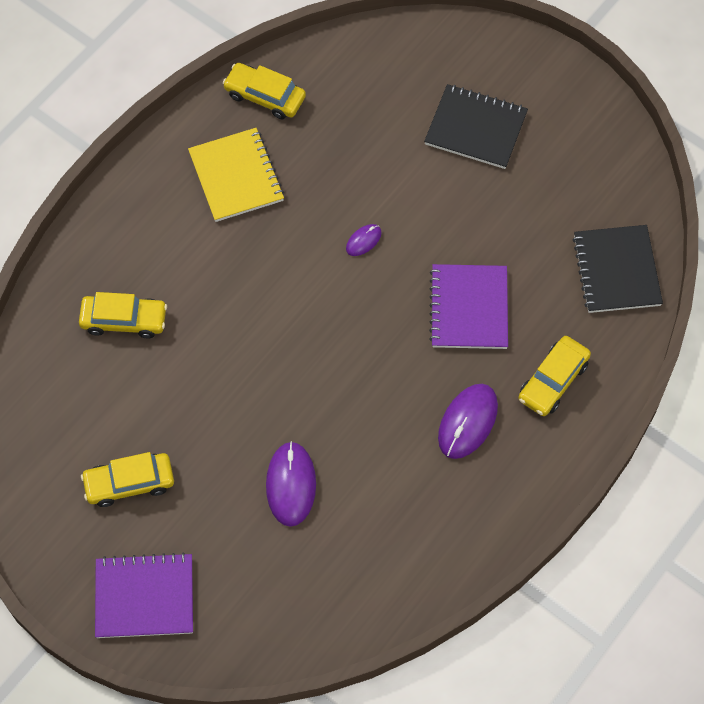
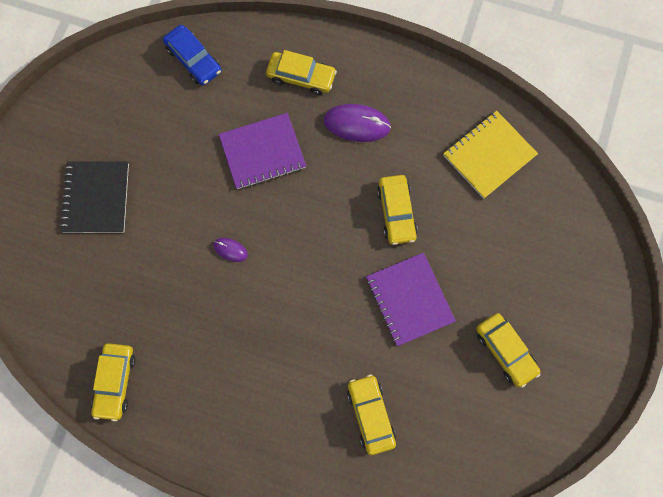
camera: 110 degrees left, 10 degrees up
purple notebook [95,552,193,638] -> purple notebook moved to [366,253,456,346]
yellow notebook [188,128,284,222] -> yellow notebook moved to [443,111,538,199]
purple mouse [266,441,316,527] -> none
black notebook [573,225,663,313] -> blue car [163,25,222,86]
none -> yellow car [377,175,418,245]

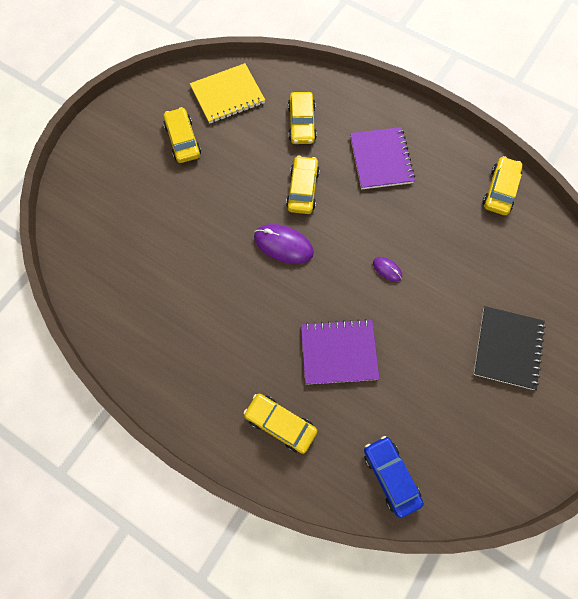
camera: 165 degrees left, 5 degrees down
purple mouse [324,104,391,142] -> purple mouse moved to [254,224,314,264]
purple notebook [366,253,456,346] -> purple notebook moved to [350,127,415,189]
yellow car [377,175,418,245] -> yellow car moved to [286,156,320,214]
yellow notebook [443,111,538,199] -> yellow notebook moved to [190,63,265,124]

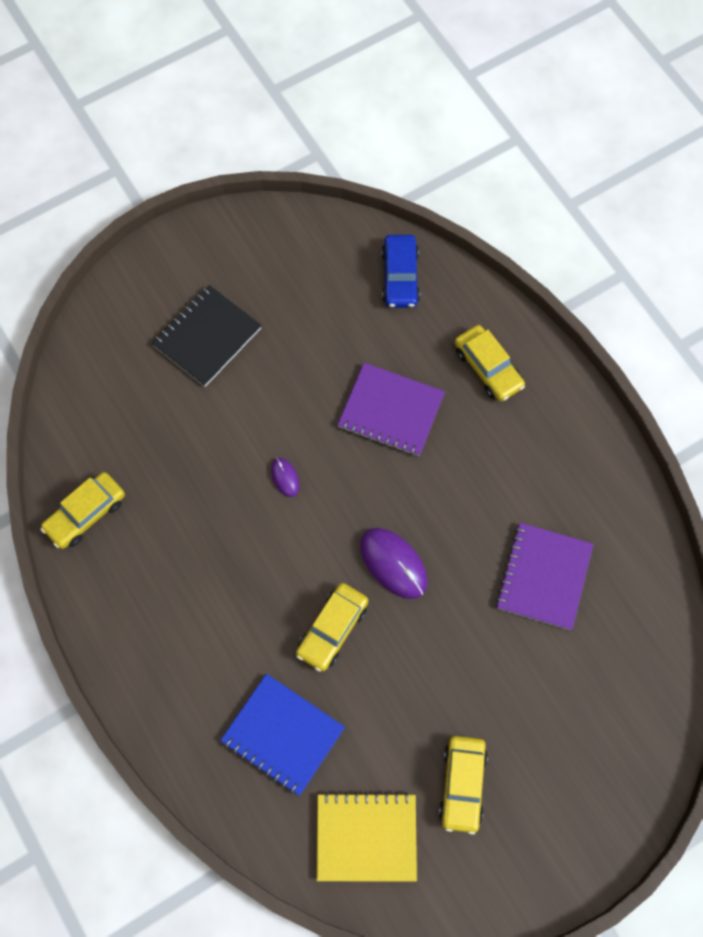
camera: 155 degrees left, 0 degrees up
yellow car [288,92,317,144] -> blue notebook [220,674,345,796]
purple notebook [350,127,415,189] -> purple notebook moved to [496,523,593,630]

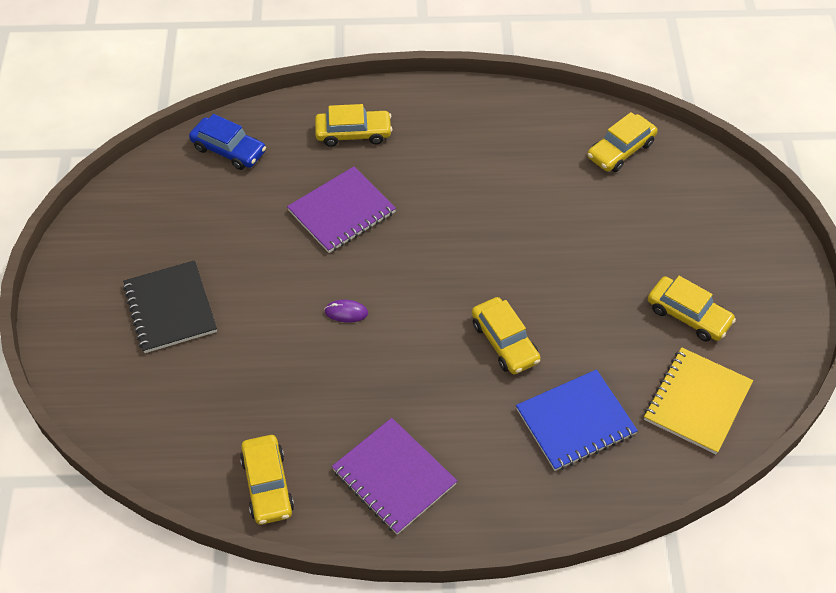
camera: 60 degrees left, 15 degrees down
purple mouse [360,528,428,599] -> none
purple notebook [496,523,593,630] -> purple notebook moved to [332,418,457,535]
none -> yellow car [587,112,658,172]

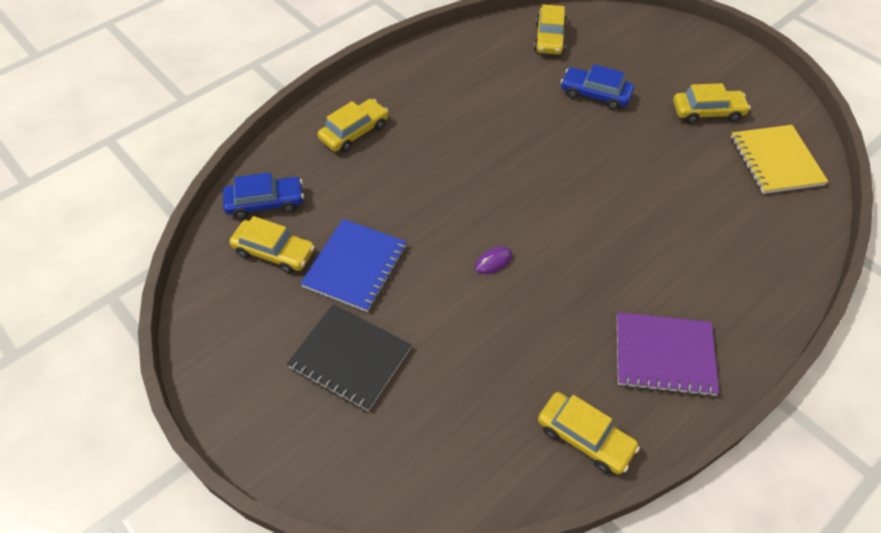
camera: 40 degrees left, 0 degrees up
purple notebook [287,167,396,253] -> none
yellow car [472,297,541,374] -> yellow car moved to [229,216,315,274]
blue notebook [516,369,638,471] -> blue notebook moved to [300,219,407,312]
none -> blue car [561,64,634,110]

